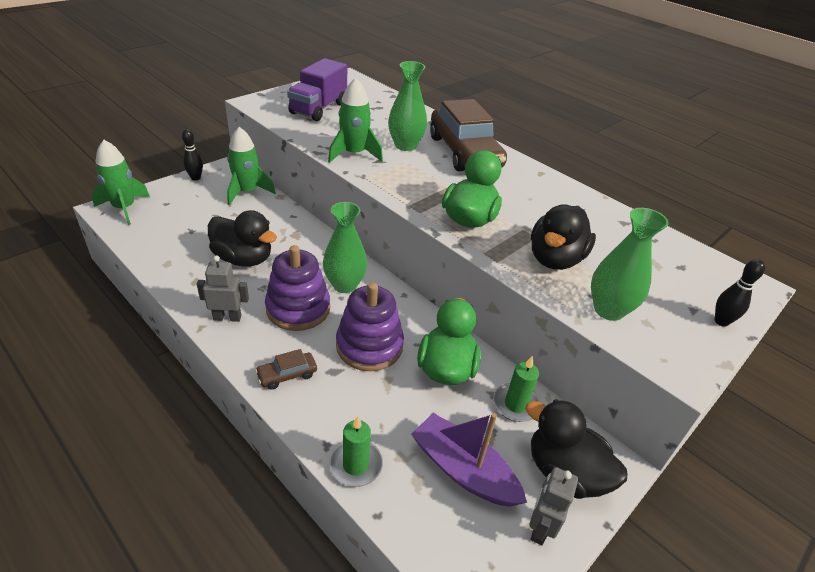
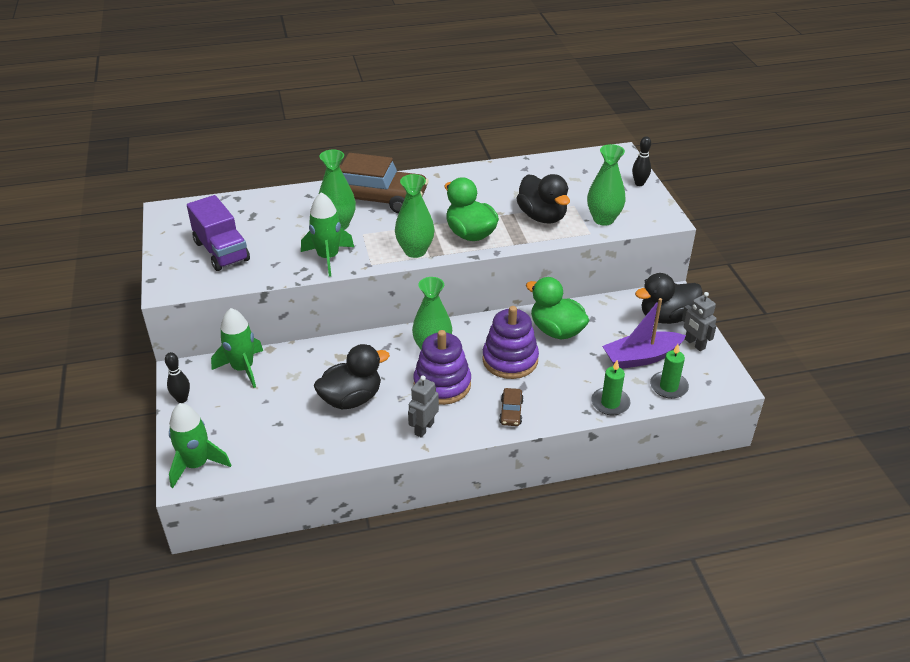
camera: 55 degrees left, 0 degrees up
green candle [493,356,540,422] -> green candle moved to [650,344,689,399]
none -> green vase [395,174,434,258]

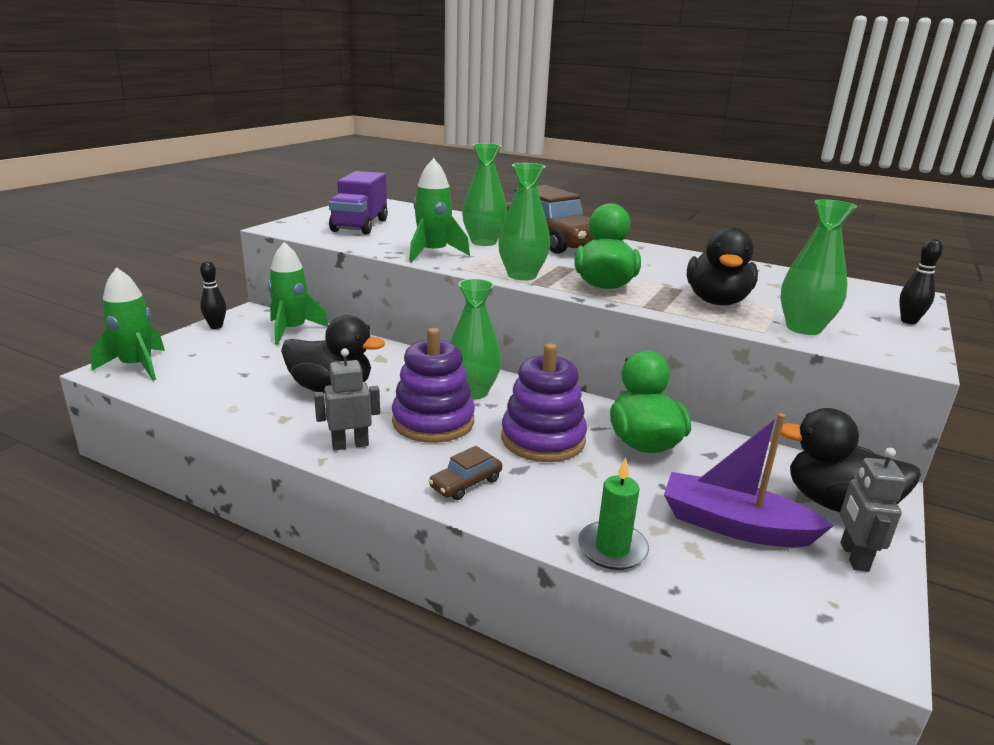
camera: 40 degrees right, 15 degrees down
green candle [650,344,689,399] -> none

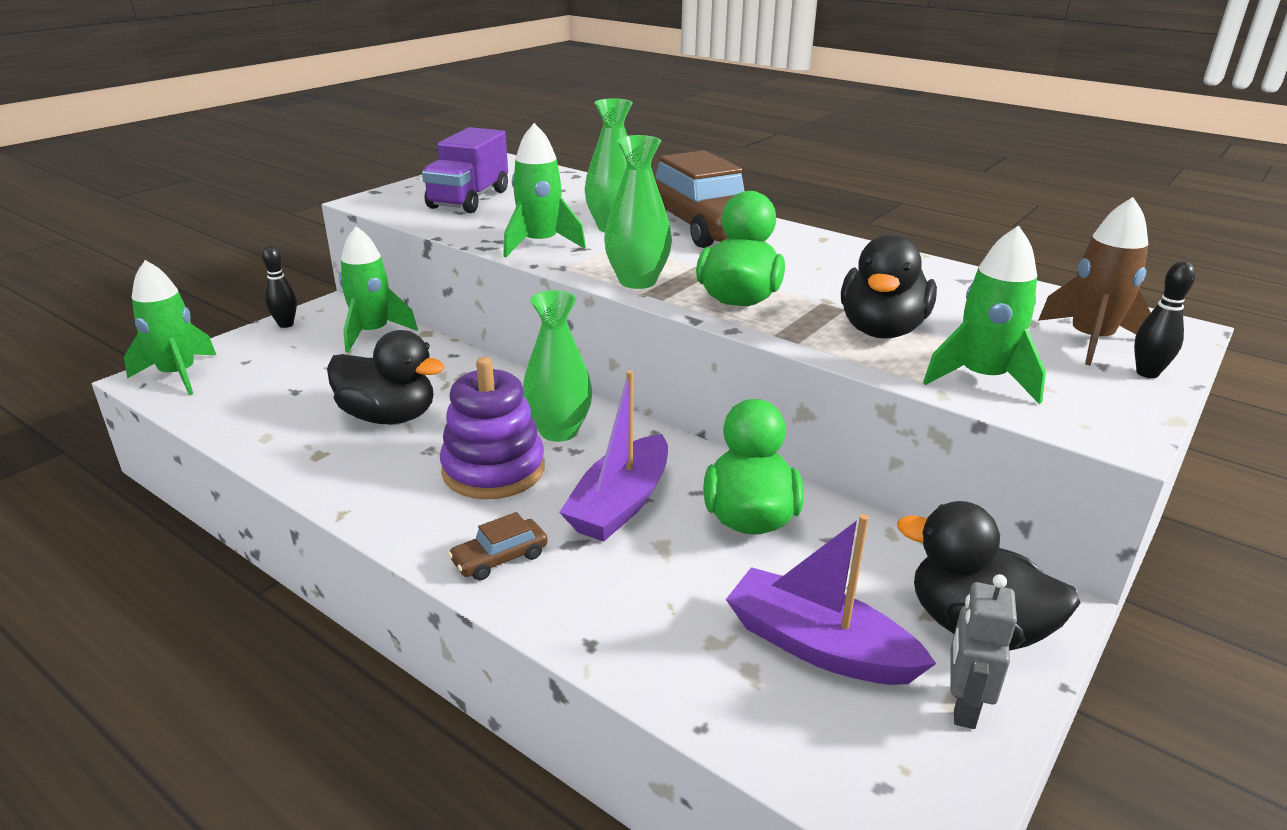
camera: 10 degrees right, 5 degrees up
grey robot [314,348,380,450] -> none
purple stacking toy [501,344,587,462] -> purple boat [559,370,668,542]
green candle [578,458,649,570] -> none
green vase [780,199,857,335] -> green rocket [923,225,1046,404]
none -> brown rocket [1038,197,1151,366]

